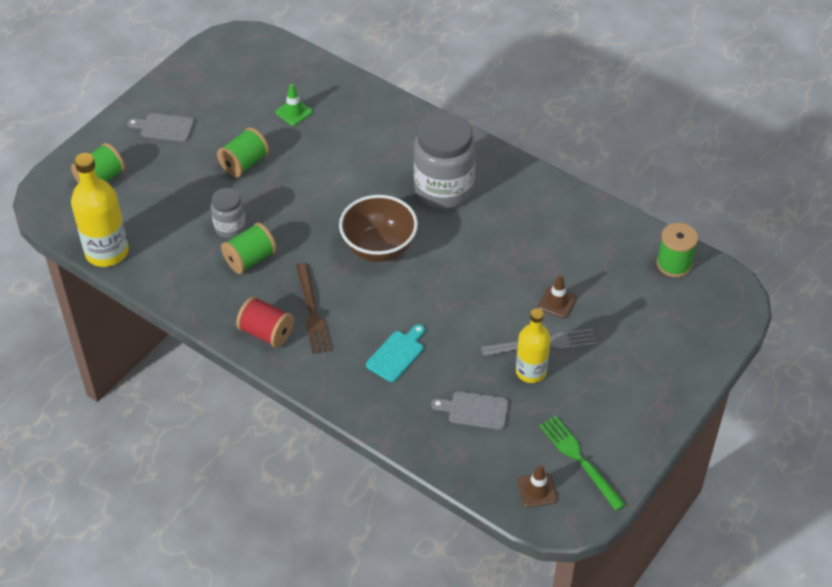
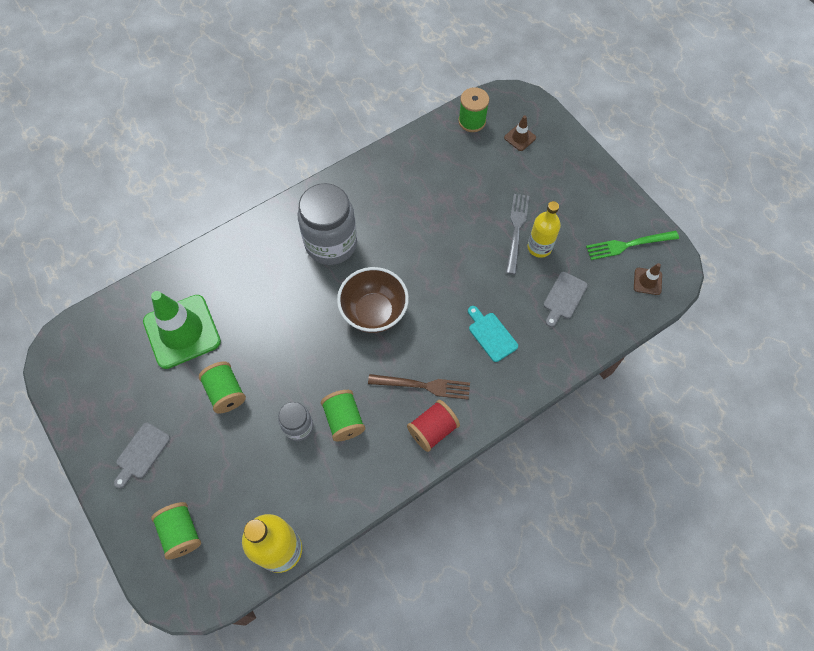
camera: 70 degrees left, 15 degrees up
green traffic cone [275,84,313,126] -> green traffic cone [143,291,221,369], size x2.30
brown traffic cone [538,275,577,318] -> brown traffic cone moved to [504,116,536,151]

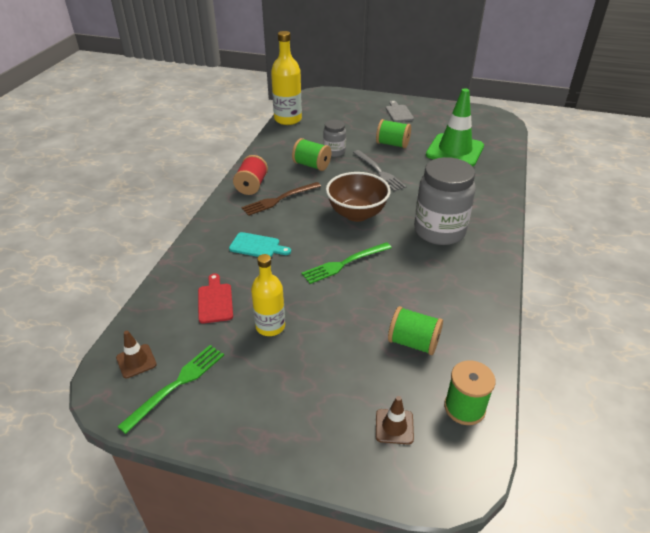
camera: 140 degrees right, 25 degrees down
green spool [151,502,201,560] -> green spool moved to [388,306,443,355]
grey fork [506,194,529,275] -> grey fork moved to [353,150,406,191]
grey cutting board [543,272,588,327] -> red cutting board [198,273,233,324]
none -> green fork [302,242,392,284]

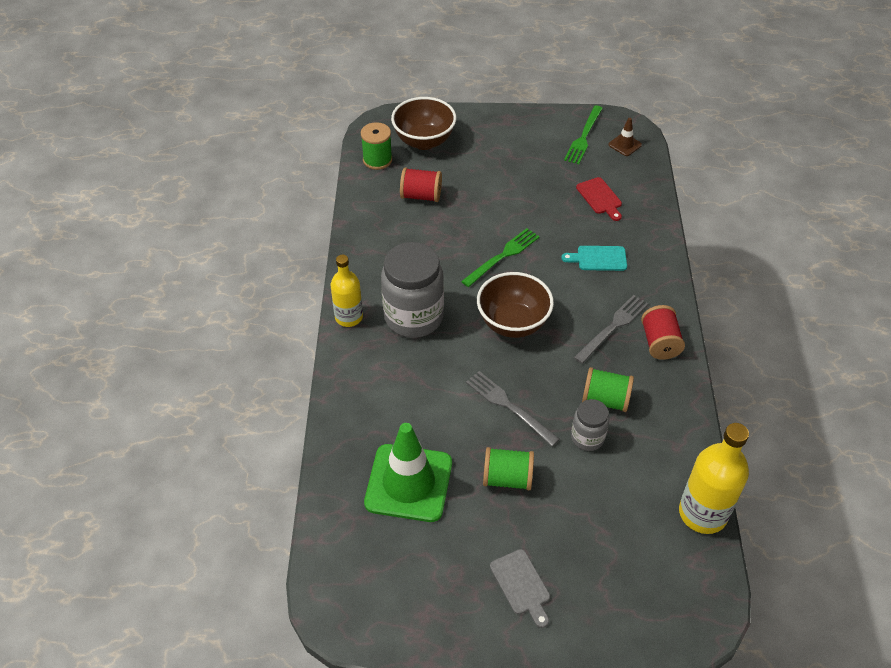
camera: 165 degrees right, 10 degrees up
brown fork [241,182,321,216] -> grey fork [574,295,648,364]
yellow bottle [251,254,285,336] -> yellow bottle moved to [330,255,363,327]
brown traffic cone [376,396,414,445] -> brown bowl [391,97,456,150]
green spool [388,306,443,355] -> red spool [400,168,442,202]

